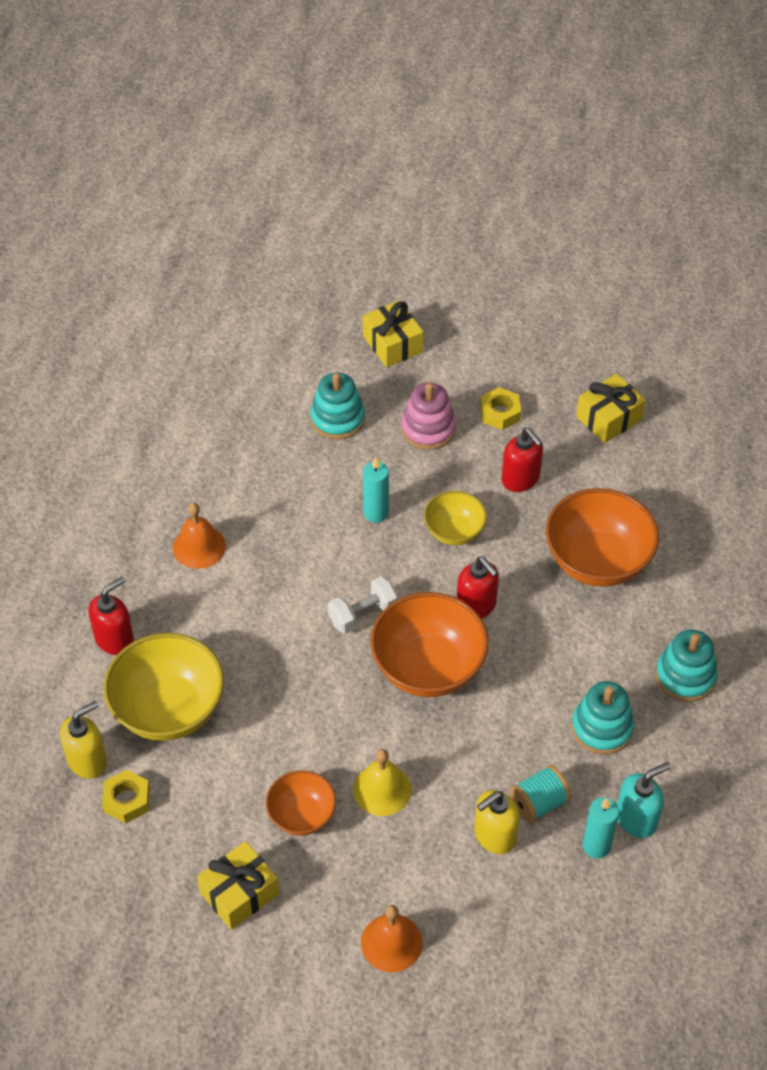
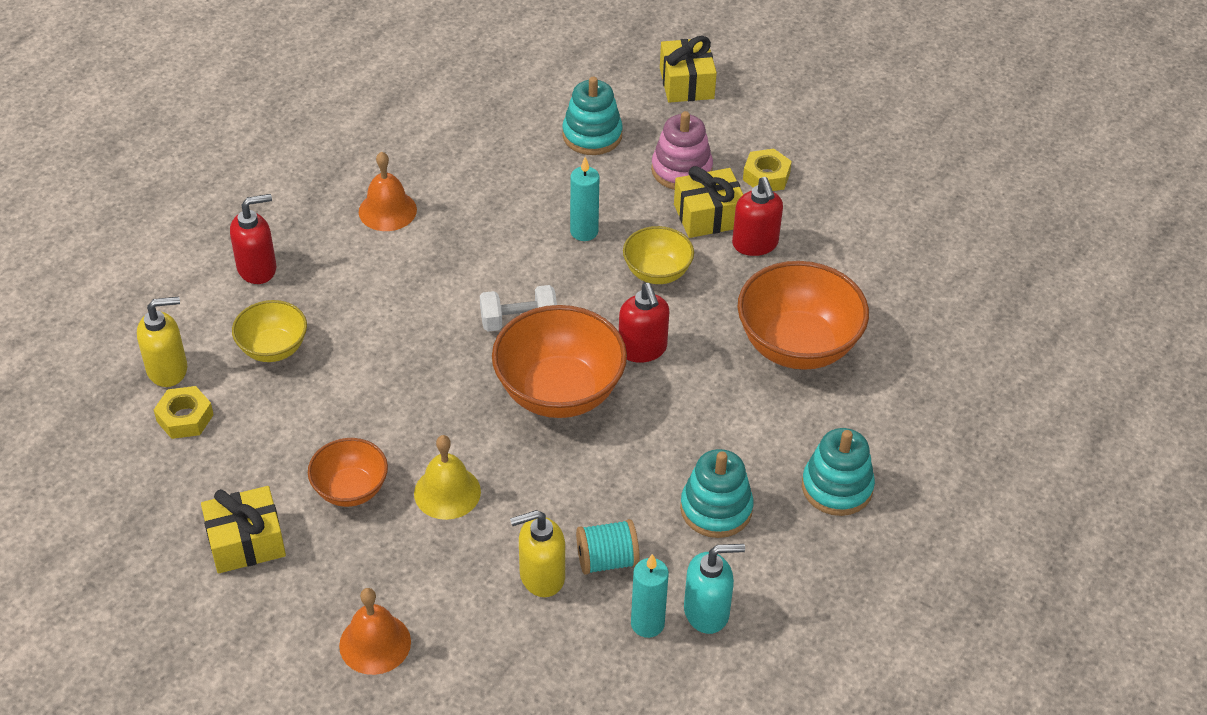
camera: 20 degrees right, 5 degrees down
yellow bowl [103,633,224,741] -> yellow bowl [232,300,307,362], size x0.57
yellow gift [576,374,646,443] -> yellow gift moved to [674,166,743,238]

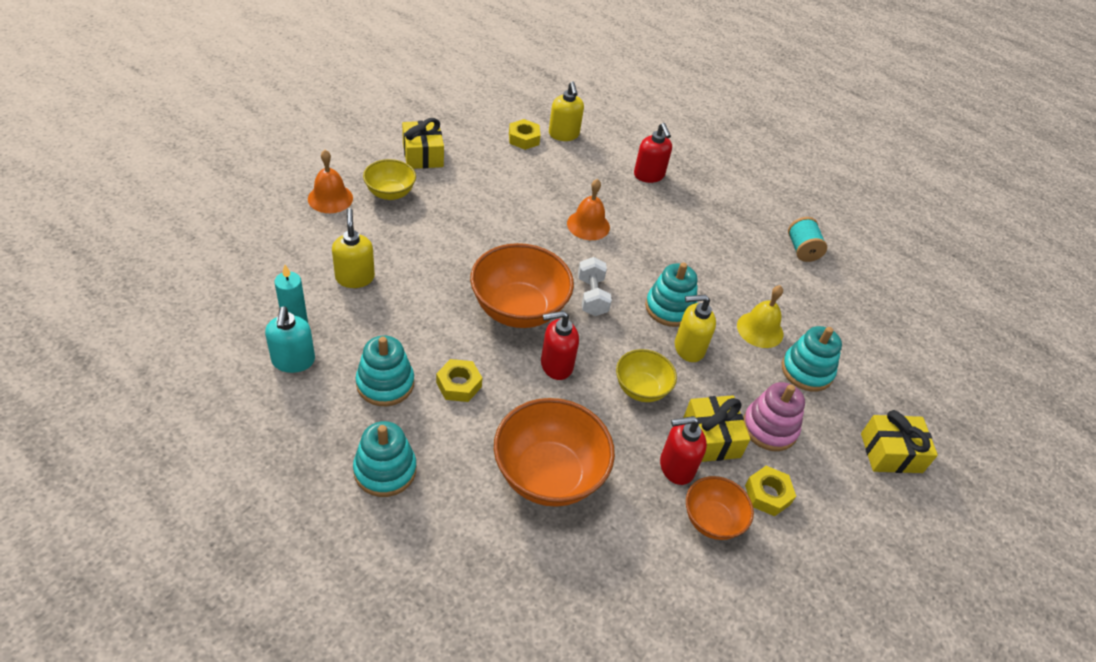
camera: 90 degrees right, 0 degrees up
yellow bowl [232,300,307,362] -> yellow bowl moved to [363,159,416,200]
orange bowl [308,438,388,507] -> orange bowl moved to [686,476,754,540]
orange bell [359,151,417,231] -> orange bell moved to [567,179,610,240]
yellow bell [414,435,481,520] -> yellow bell moved to [737,285,783,348]
turquoise candle [570,157,599,241] -> yellow soap dispenser [675,295,716,362]
turquoise spool [576,519,640,575] -> turquoise spool moved to [788,217,827,262]
none -> yellow nut [436,359,482,402]
none -> turquoise stacking toy [645,263,698,327]

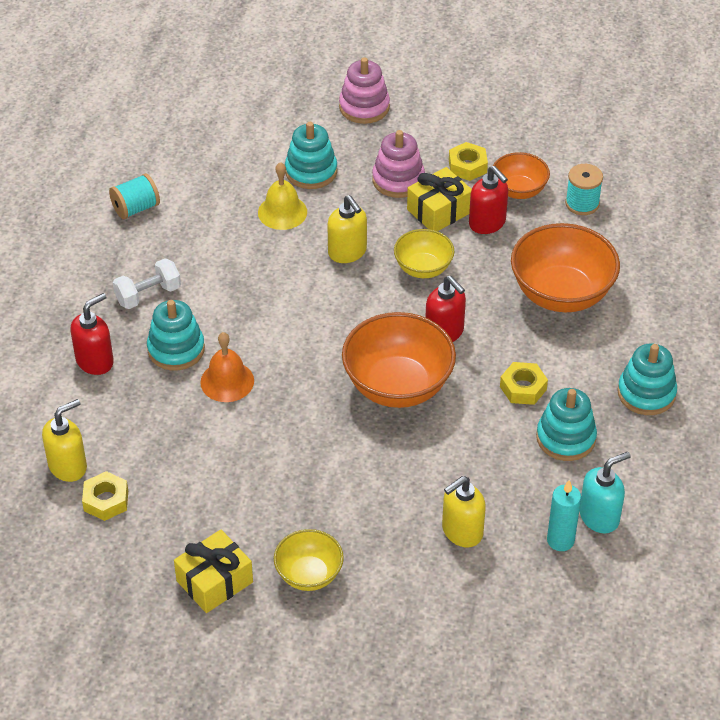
camera: 110 degrees left, 0 degrees up
orange bell [308,150,353,213] -> none
white dumbbell [578,257,612,316] -> white dumbbell moved to [113,258,181,309]
turquoise stacking toy [645,263,698,327] -> turquoise stacking toy moved to [147,300,205,370]
yellow gift [861,410,938,473] -> pink stacking toy [339,57,390,124]
none -> turquoise spool [565,164,603,215]

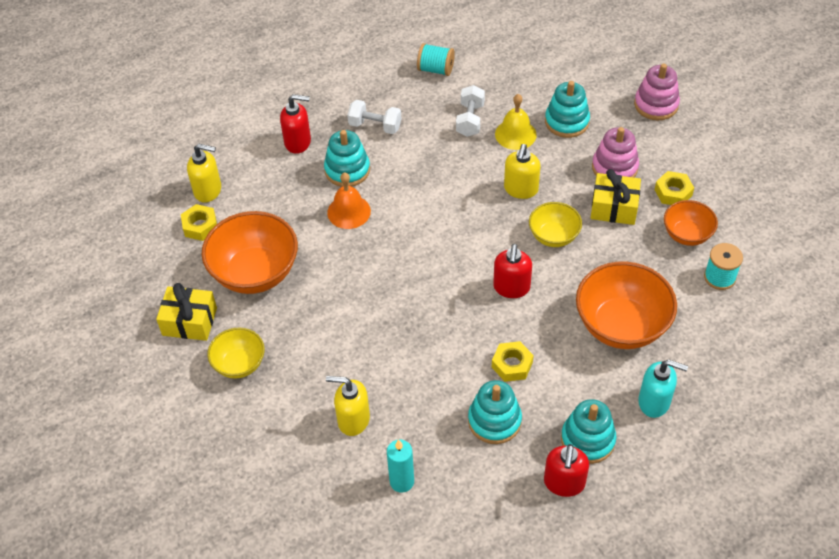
camera: 50 degrees right, 5 degrees up
orange bowl [342,312,456,408] -> orange bowl moved to [202,211,298,294]
red soap dispenser [469,166,508,234] -> red soap dispenser moved to [544,444,589,497]
turquoise soap dispenser [579,452,631,533] -> turquoise soap dispenser moved to [638,360,688,418]
none -> white dumbbell [456,85,485,137]

